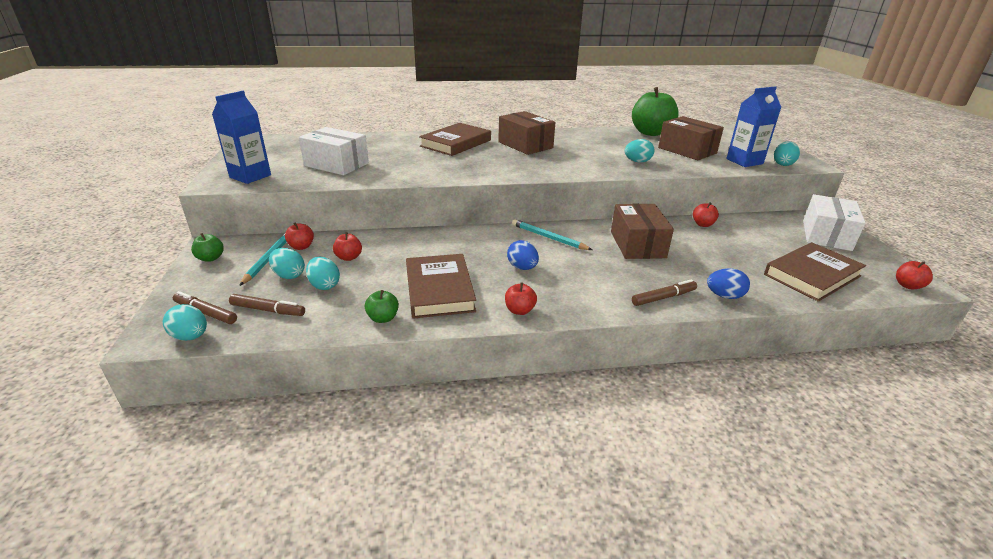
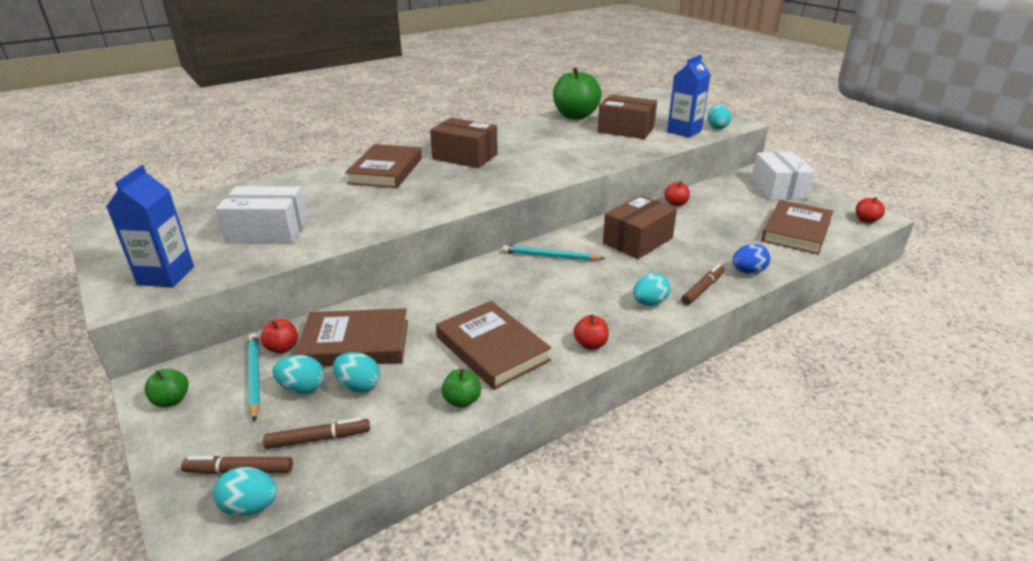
camera: 25 degrees left, 0 degrees up
red apple [333,232,362,261] -> brown book [295,308,408,367]
blue egg [507,240,539,270] -> none
brown box [611,204,674,259] -> brown box turned 75 degrees clockwise [603,195,677,259]
turquoise egg [625,139,655,163] -> turquoise egg moved to [633,273,671,306]

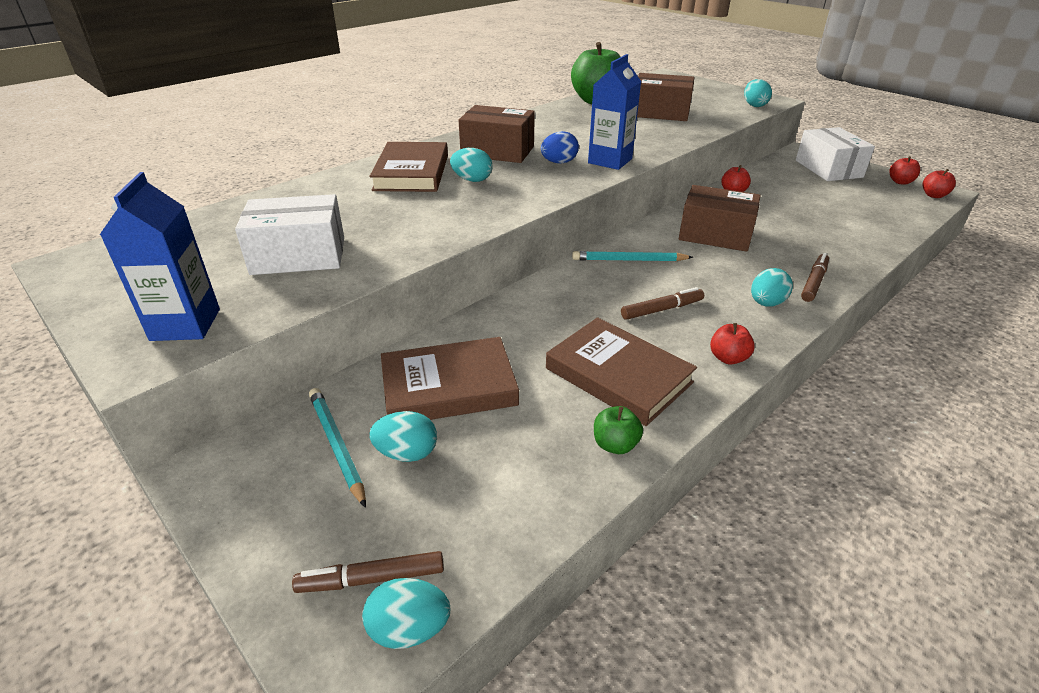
camera: 10 degrees left, 5 degrees up
green apple [144,369,189,407] -> none
red apple [260,319,298,354] -> red apple moved to [889,156,920,185]
brown marker [263,418,370,449] -> brown marker moved to [621,287,704,320]
turquoise egg [333,352,380,393] -> turquoise egg moved to [450,148,493,182]
brown box [603,195,677,259] -> brown box turned 75 degrees clockwise [679,185,761,252]
blue carton [667,55,711,138] -> blue carton moved to [588,54,641,170]
blue egg [732,244,770,274] -> blue egg moved to [541,131,579,164]
brown book [761,200,833,255] -> none

